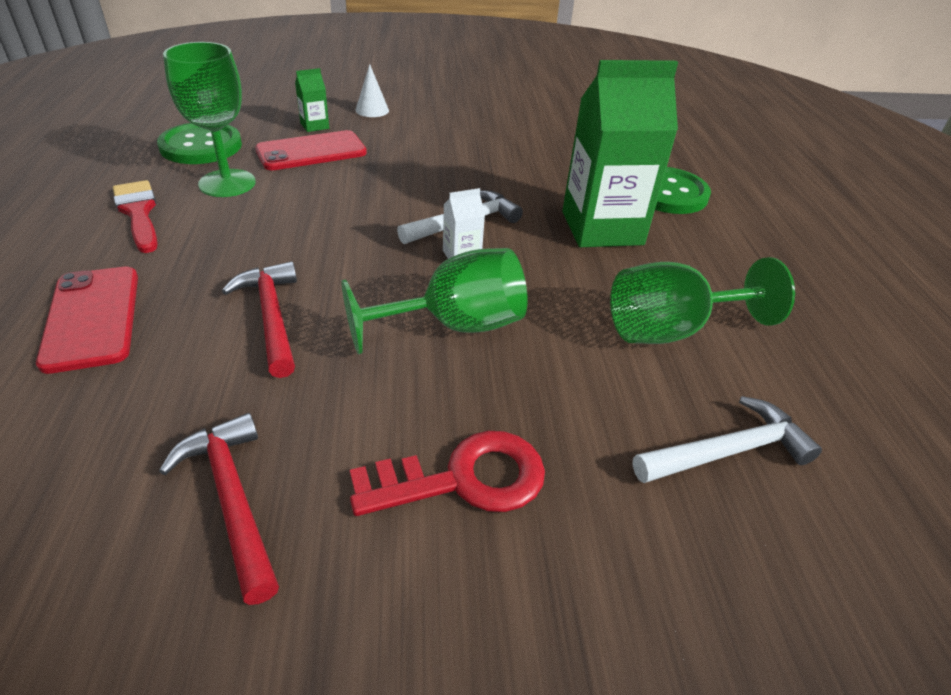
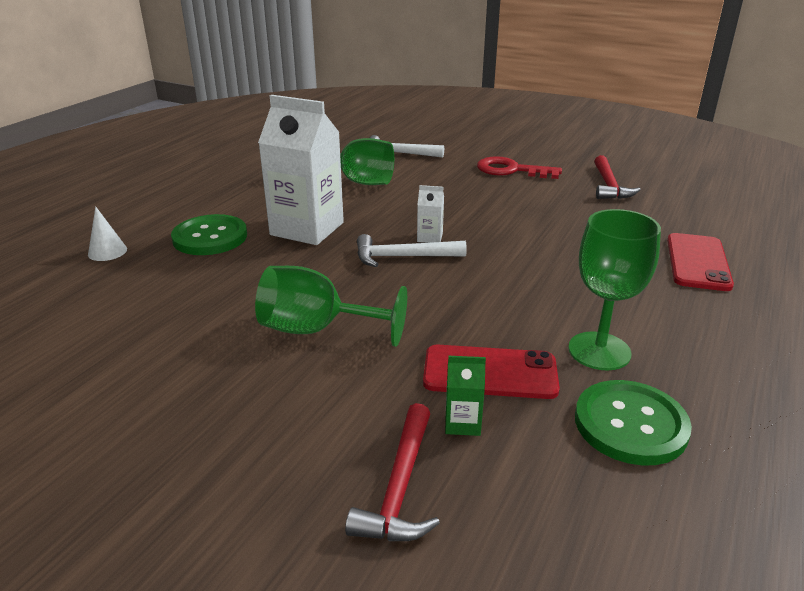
camera: 145 degrees left, 10 degrees down
red brush [113,180,158,253] -> none
red hammer [222,261,297,378] -> red hammer moved to [345,403,440,541]
green goblet [341,248,528,354] -> green goblet moved to [255,266,407,347]
white cone [355,64,389,117] -> white cone moved to [88,206,127,261]
green carton [562,60,678,247] -> white carton [258,95,344,245]

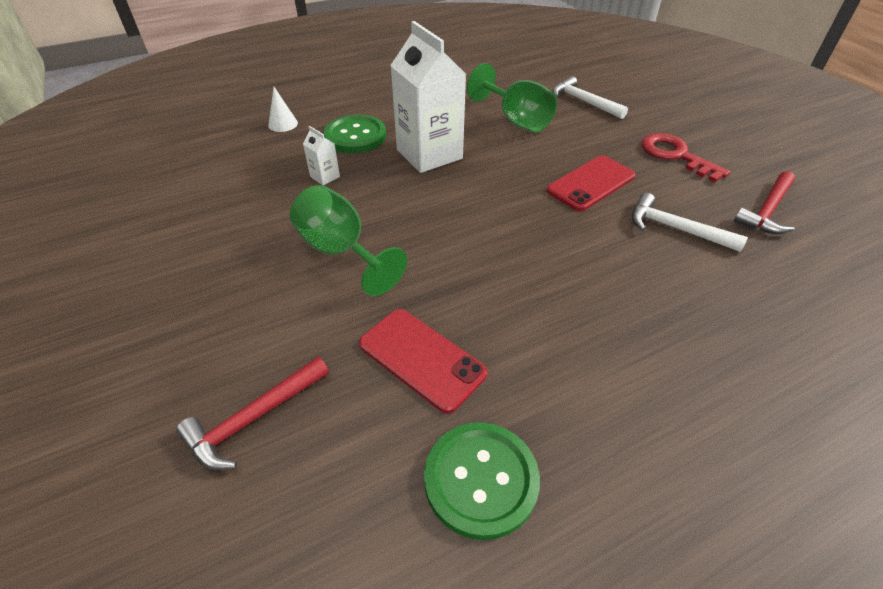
camera: 35 degrees right, 15 degrees up
white hammer [357,234,467,267] -> white hammer moved to [632,193,748,252]
white carton [417,185,444,243] -> white carton moved to [303,126,340,185]
green carton [445,356,486,436] -> none
green goblet [568,209,661,370] -> none
red phone [667,233,734,291] -> red phone moved to [547,156,635,211]

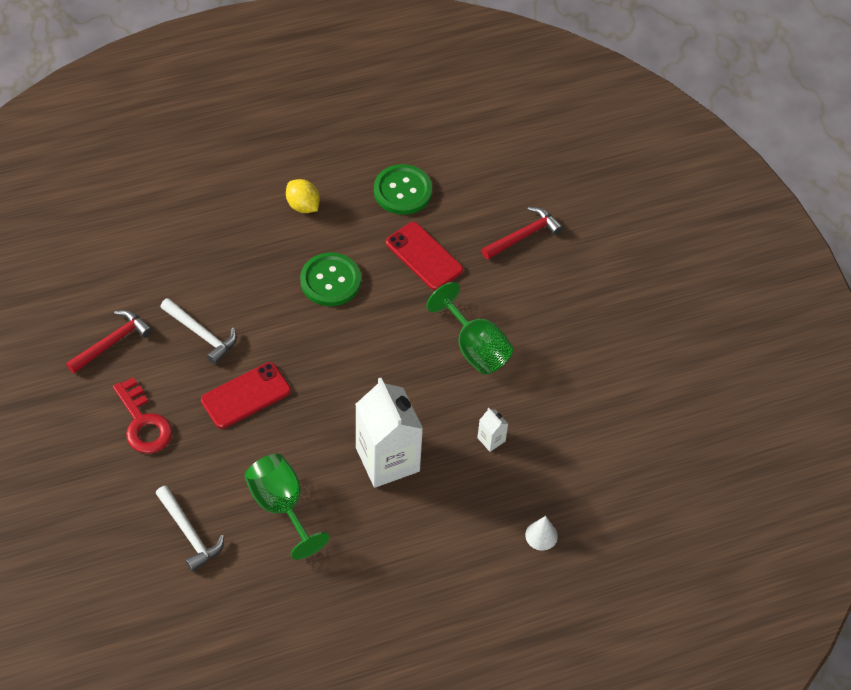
camera: 175 degrees left, 10 degrees up
green button [324,115,386,153] -> green button moved to [300,252,361,306]
none -> yellow lemon [286,179,320,213]

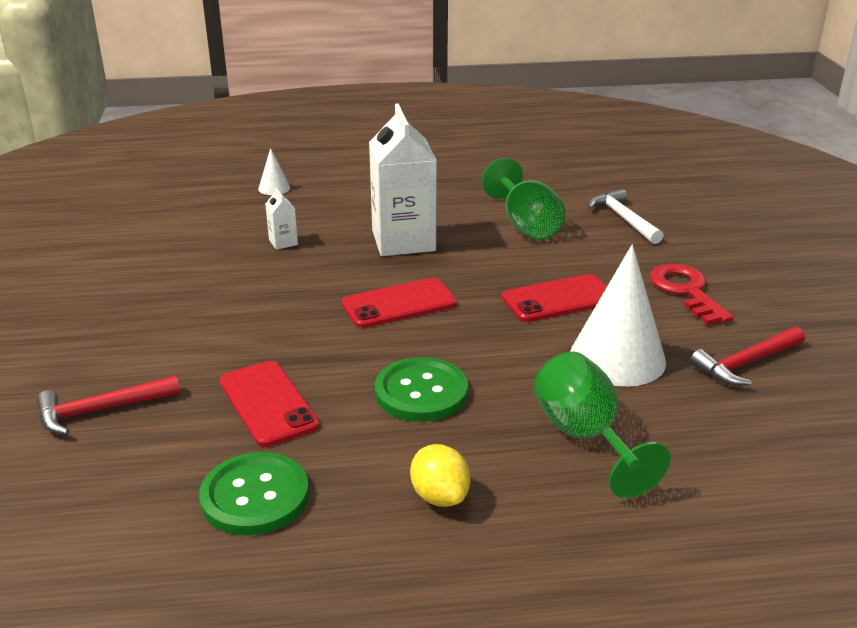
camera: 165 degrees left, 25 degrees down
white hammer [160,298,237,365] -> white cone [570,245,666,387]
green goblet [427,282,513,375] -> green goblet moved to [533,352,671,498]
none -> red phone [342,278,457,328]

